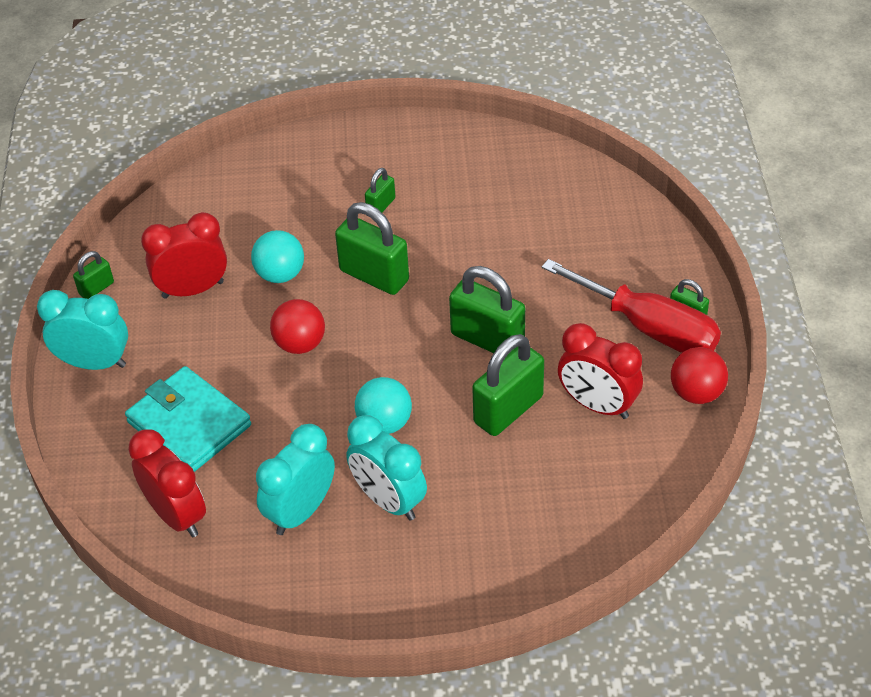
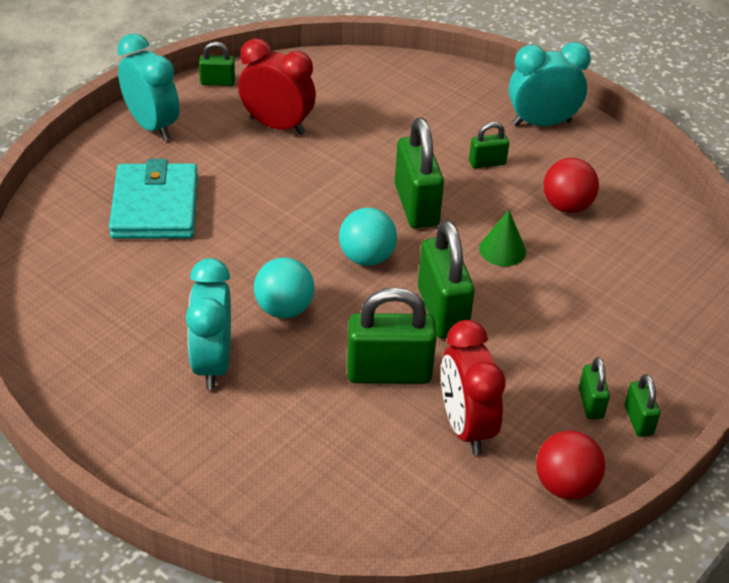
camera: 40 degrees right, 5 degrees down
red clock [128,429,206,537] -> none
turquoise ball [251,230,304,283] -> turquoise ball moved to [339,208,397,266]
turquoise clock [256,424,335,535] -> turquoise clock moved to [509,42,591,126]
red ball [270,299,325,354] -> red ball moved to [543,158,599,213]
red screwdriver [542,259,721,353] -> green padlock [579,357,610,419]
none -> green cone [479,210,526,266]

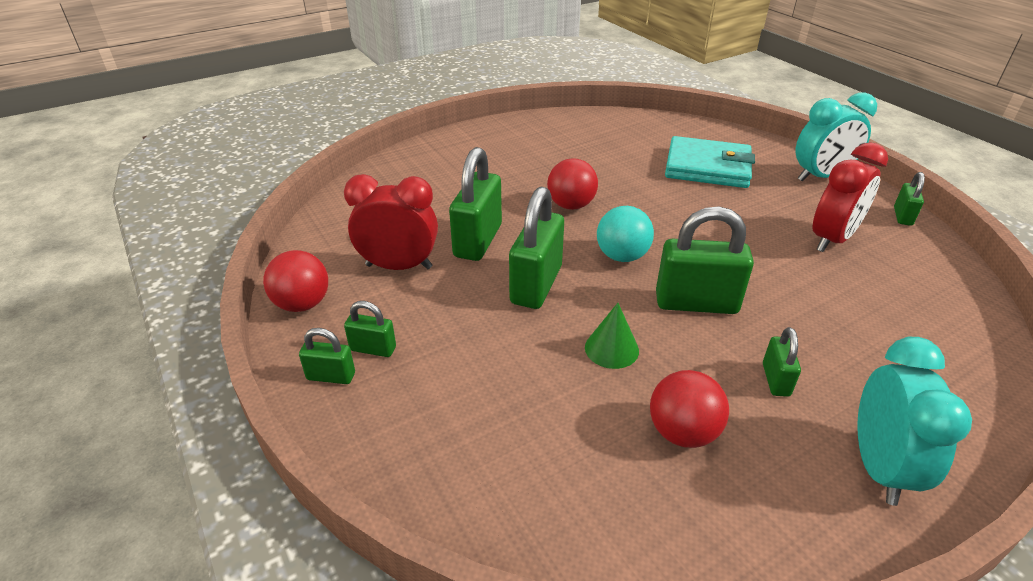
camera: 110 degrees right, 5 degrees down
turquoise clock [186,258,231,390] -> none
turquoise ball [254,257,314,318] -> red ball [547,158,598,210]
green padlock [418,220,475,338] -> green padlock turned 75 degrees counterclockwise [509,186,564,309]

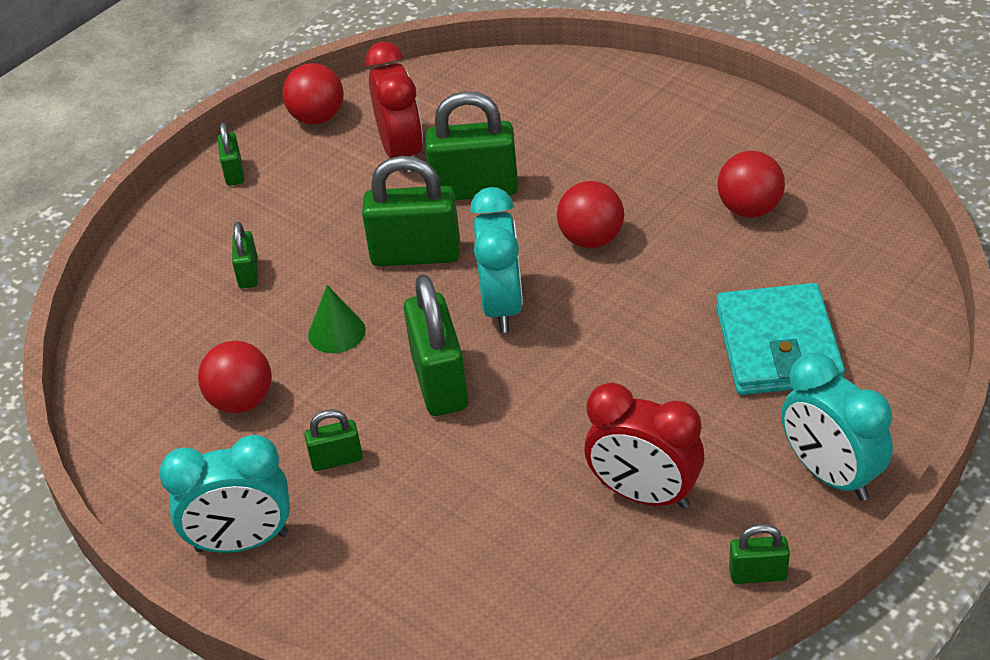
camera: 75 degrees right, 5 degrees up
green padlock [344,301,396,357] -> green padlock moved to [232,222,258,289]
turquoise ball [597,206,654,262] -> turquoise clock [470,187,523,333]
none -> red ball [717,151,785,218]

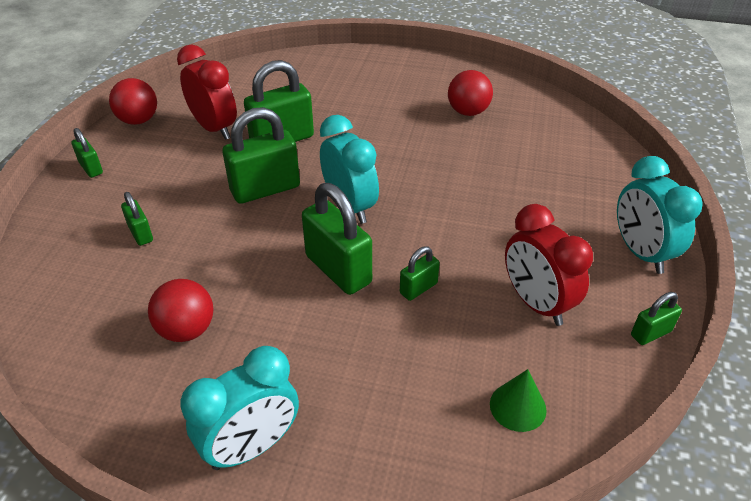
camera: 30 degrees left, 0 degrees up
green padlock [304,409,363,471] -> green padlock moved to [400,246,440,301]
green cone [308,285,366,353] -> green cone moved to [490,369,547,432]
red ball [557,181,624,248] -> none
red clock [584,383,704,509] -> red clock turned 60 degrees clockwise [505,204,593,326]
turquoise wallet [716,283,845,395] -> none
turquoise clock [781,353,893,501] -> turquoise clock turned 45 degrees clockwise [617,156,703,274]

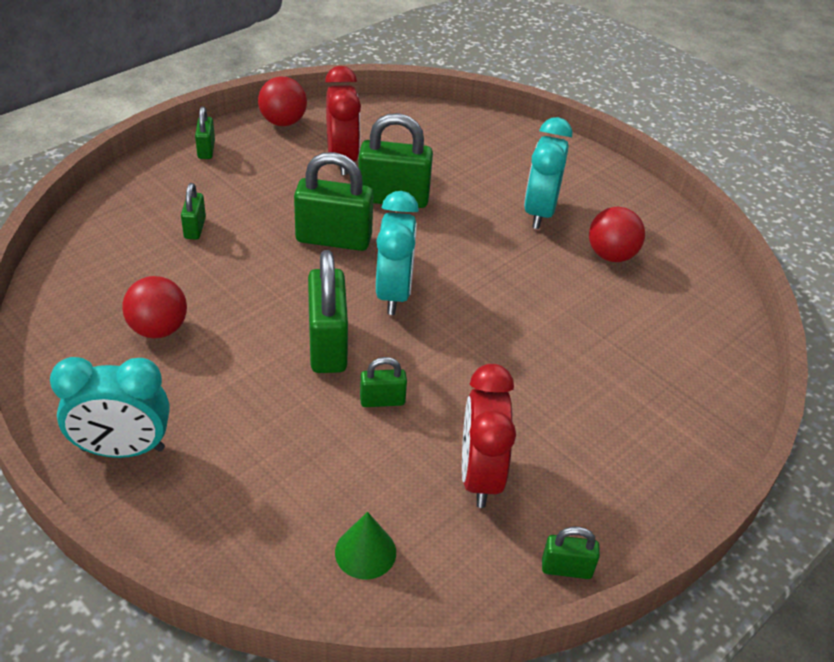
camera: 30 degrees right, 0 degrees up
turquoise clock [617,156,703,274] -> turquoise clock moved to [524,117,572,229]

